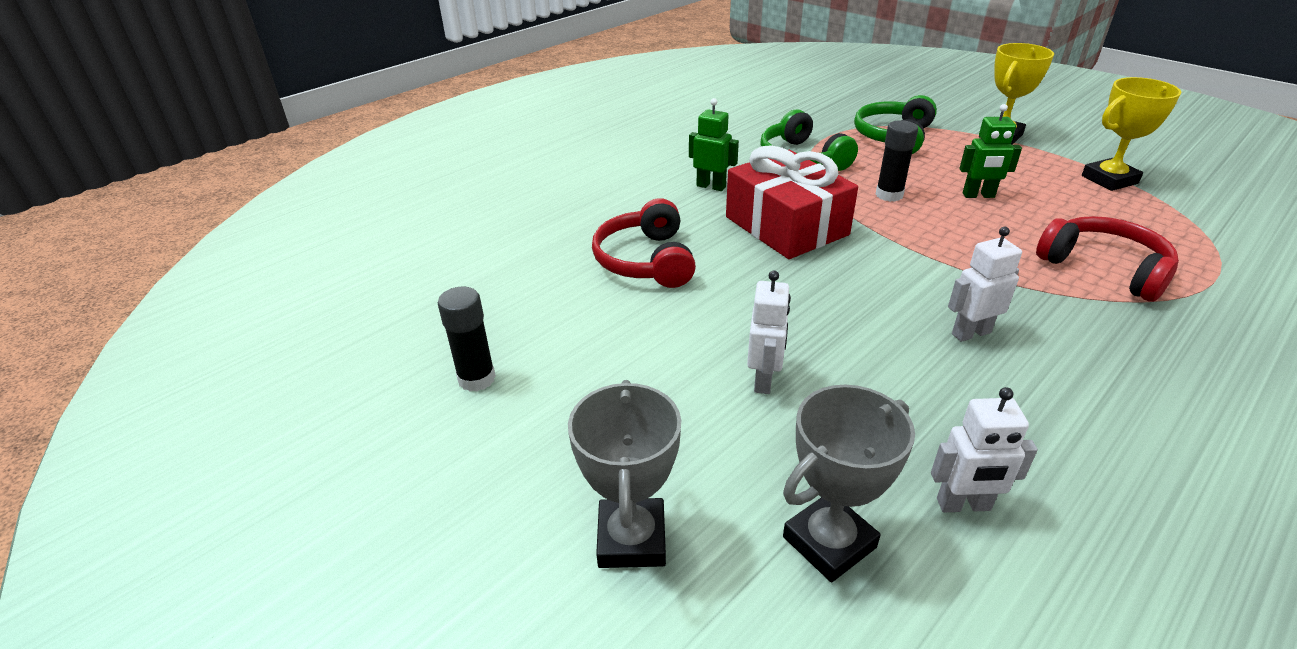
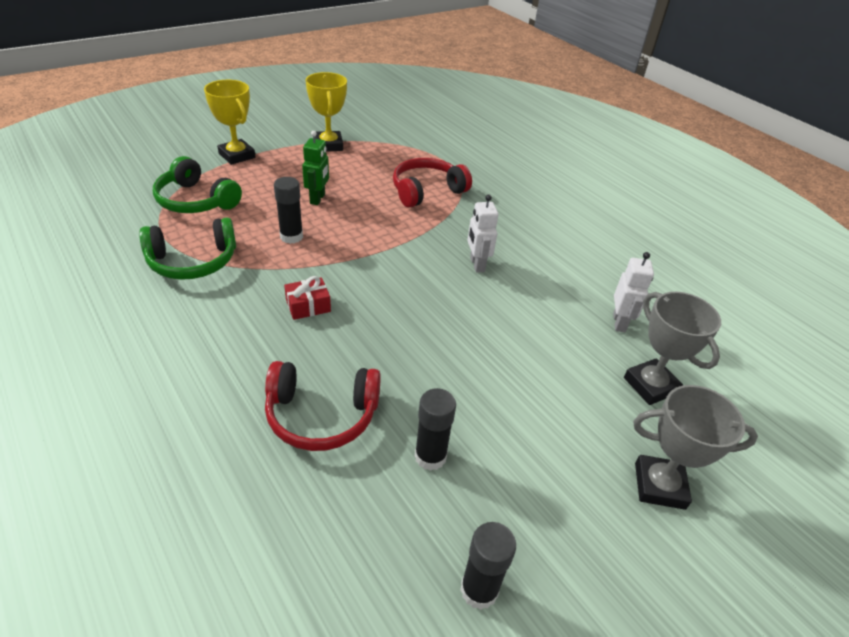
camera: 85 degrees left, 5 degrees up
green robot [689,98,739,191] -> none
red gift [726,145,858,259] -> red gift [284,276,331,320], size x0.43
white robot [747,271,791,394] -> none
none -> black glue stick [415,388,456,471]

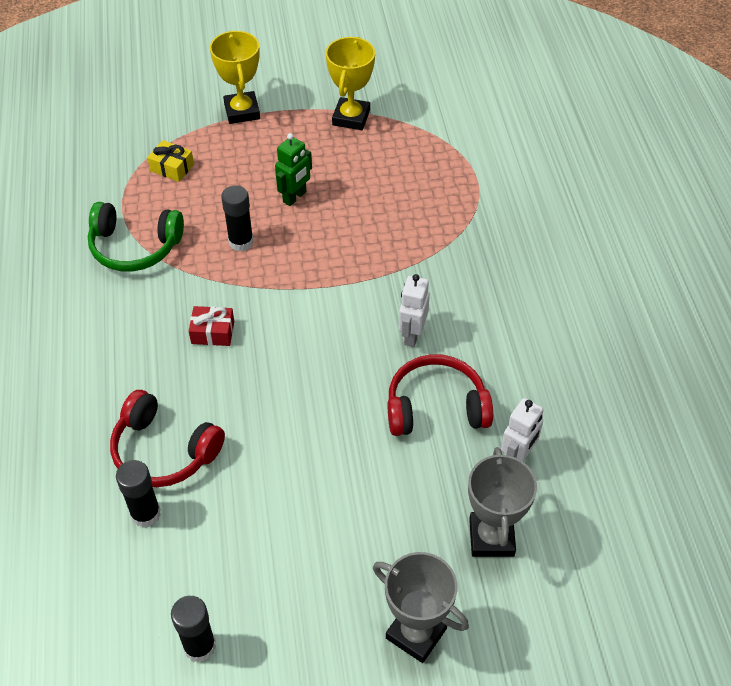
camera: 30 degrees right, 10 degrees up
green headphones [153,156,242,213] -> yellow gift [147,140,194,182]
red headphones [393,158,472,208] -> red headphones moved to [388,354,493,436]
black glue stick [415,388,456,471] -> black glue stick moved to [116,460,161,527]

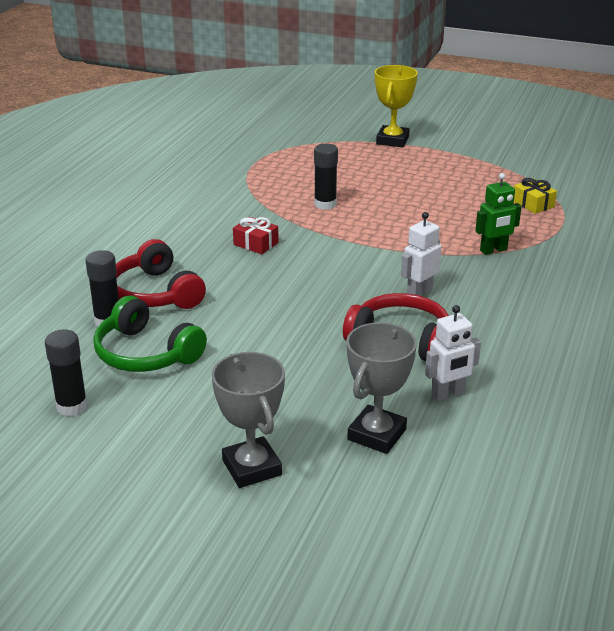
camera: 30 degrees right, 20 degrees down
green headphones [88,202,184,272] -> green headphones moved to [93,296,207,372]
yellow gift [147,140,194,182] -> yellow gift moved to [514,178,557,214]
green robot [275,133,312,206] -> green robot moved to [475,173,522,255]
yellow trophy [326,37,375,130] -> none

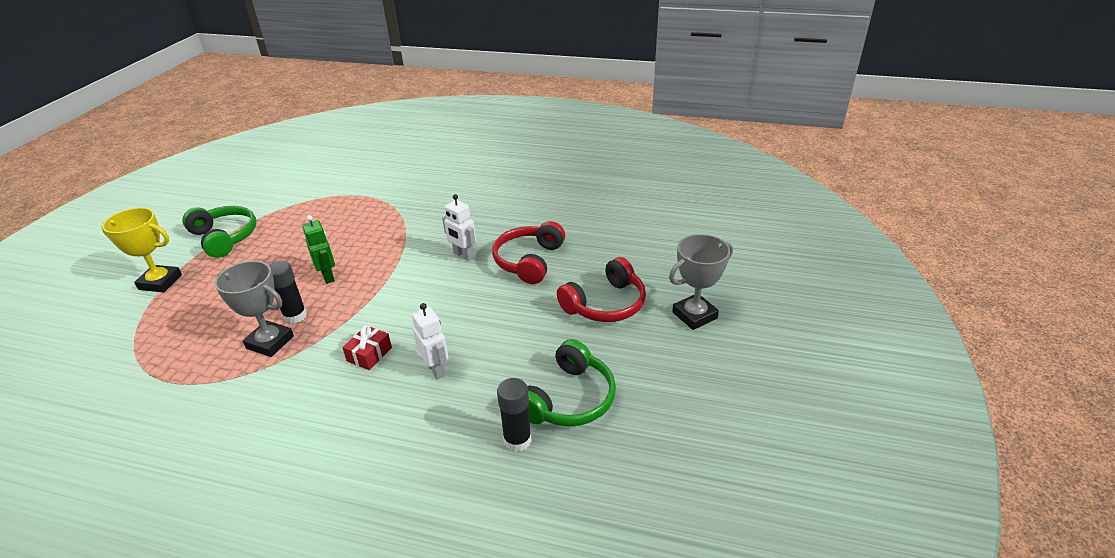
camera: 95 degrees left, 5 degrees up
black glue stick [45,329,88,416] -> none
red headphones [116,239,206,309] -> red headphones moved to [557,257,646,322]
grey trophy [346,322,417,454] -> grey trophy moved to [215,261,294,357]
white robot [425,305,481,401] -> white robot moved to [412,303,449,380]
green robot [475,173,522,255] -> green robot moved to [302,215,335,284]
yellow gift [514,178,557,214] -> none
none -> green headphones [182,206,256,258]

